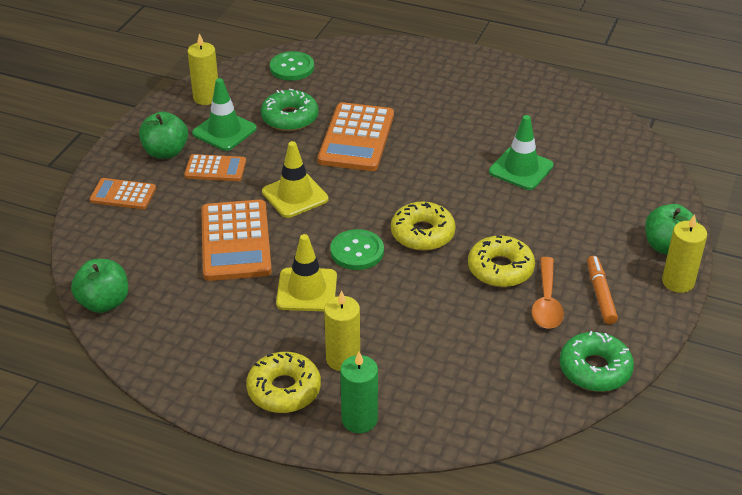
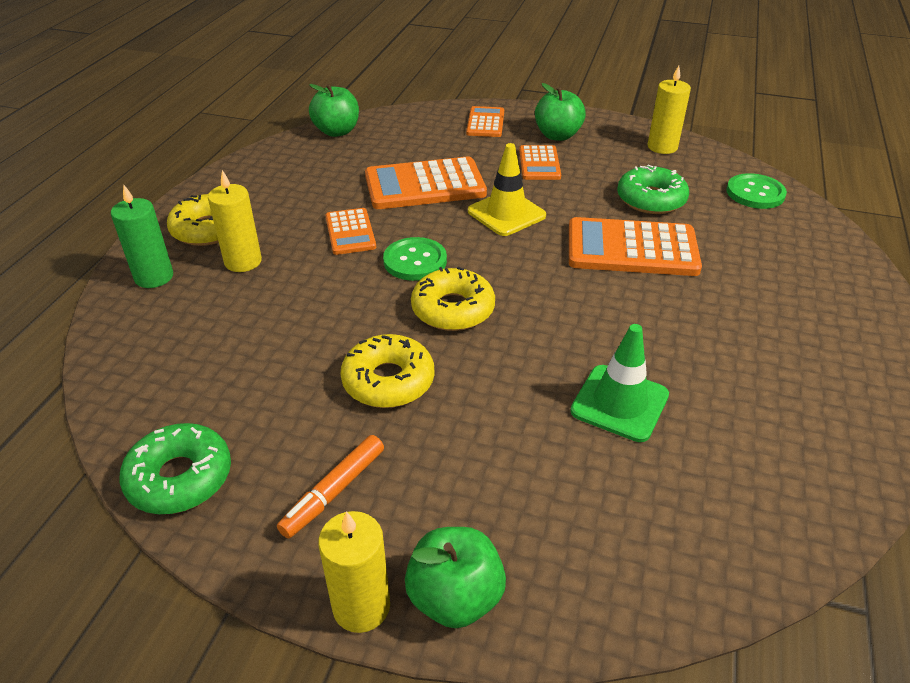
camera: 85 degrees right, 0 degrees up
green traffic cone [192,78,257,151] -> none
yellow traffic cone [276,234,337,311] -> orange calculator [325,208,376,255]
orange spoon [532,257,564,329] -> none
orange marker [587,256,618,324] -> orange marker turned 135 degrees clockwise [277,435,384,539]

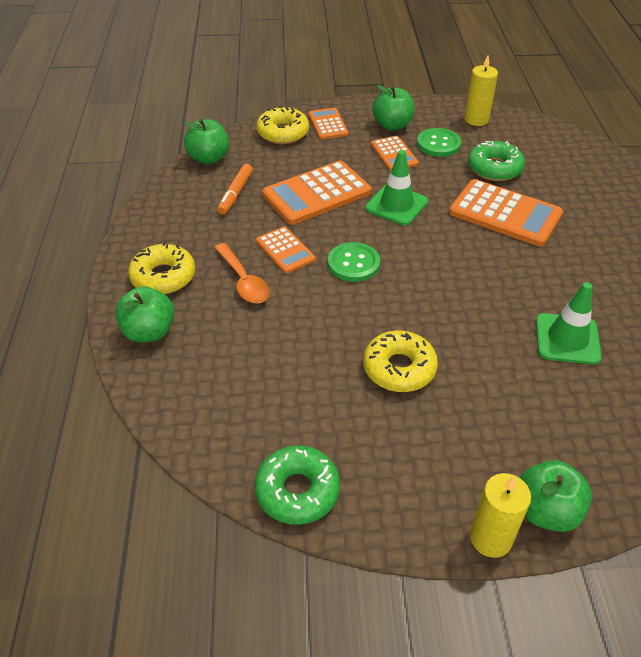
camera: 20 degrees left, 5 degrees up
green candle [111,184,173,288] -> green apple [115,286,174,342]
yellow candle [208,170,262,272] -> none
orange marker [277,435,384,539] -> orange marker moved to [217,164,253,215]
yellow donut [411,267,495,331] -> yellow donut moved to [256,106,309,144]
yellow traffic cone [468,143,546,236] -> green traffic cone [365,150,428,225]
orange calculator [569,217,702,276] -> orange calculator turned 135 degrees counterclockwise [449,179,563,247]
green button [726,173,787,209] -> green button moved to [417,128,461,157]
none -> orange spoon [214,243,270,303]

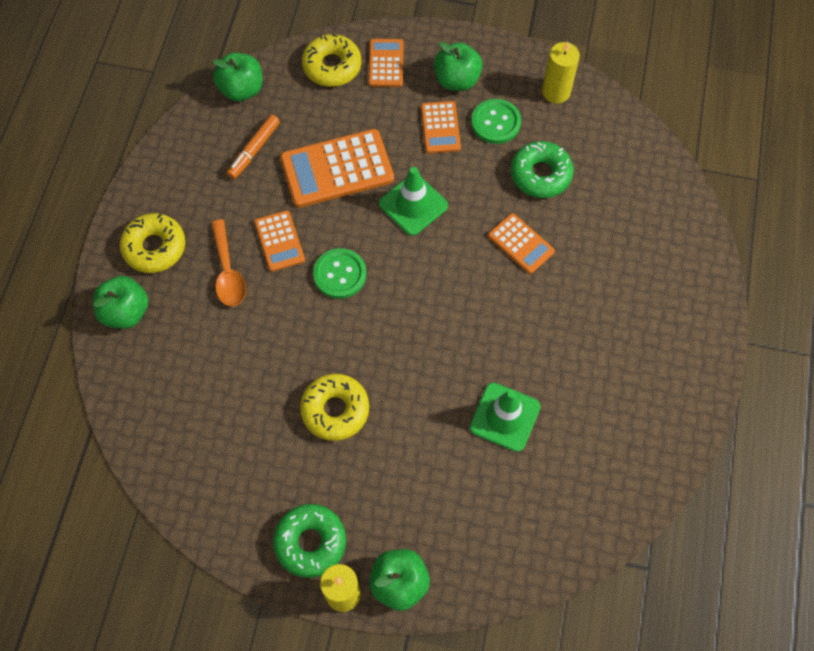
camera: 15 degrees right, 20 degrees up
green donut [254,445,340,525] -> green donut moved to [273,504,346,578]
orange calculator [449,179,563,247] -> orange calculator [488,213,555,274], size x0.57

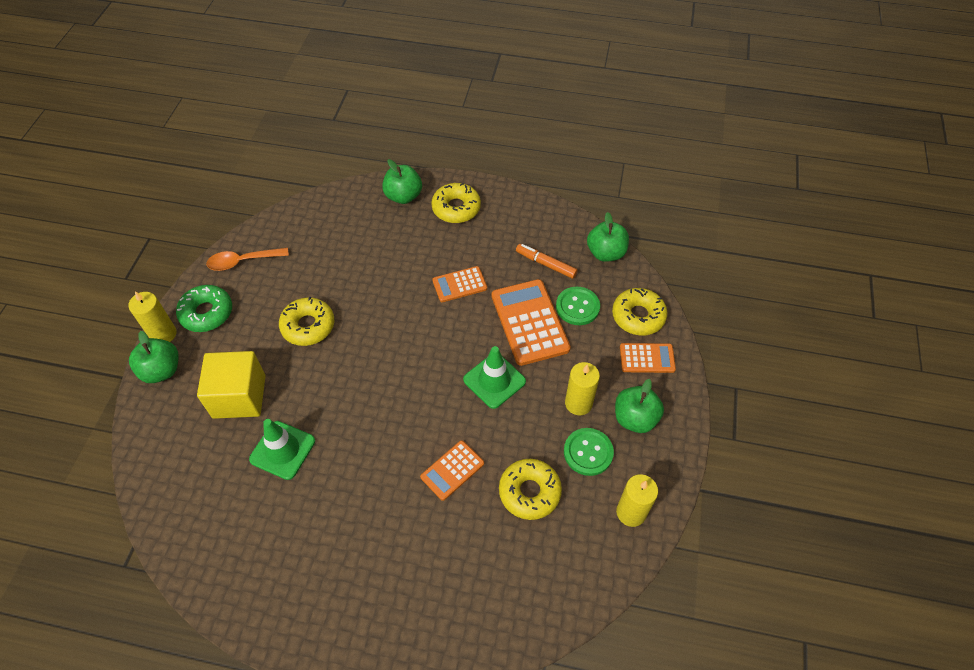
camera: 90 degrees right, 10 degrees down
orange spoon [211,219,246,307] -> orange spoon moved to [206,248,289,271]
green button [313,248,367,299] -> green button moved to [556,287,600,325]
orange calculator [421,101,461,153] -> yellow candle [565,362,600,415]
green donut [511,141,574,198] -> yellow donut [499,459,562,520]
none -> yellow cube [197,351,266,419]

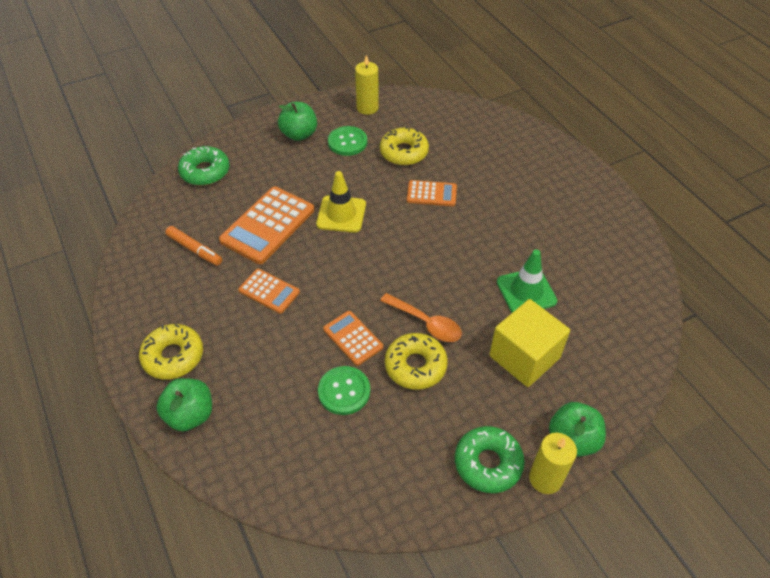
camera: 130 degrees left, 5 degrees down
orange spoon [206,248,289,271] -> orange spoon moved to [380,293,462,342]
green traffic cone [463,346,526,409] -> yellow traffic cone [316,171,366,233]
orange marker [516,244,578,279] -> orange marker turned 45 degrees counterclockwise [165,226,222,266]
green button [556,287,600,325] -> green button moved to [318,366,370,415]
yellow candle [565,362,600,415] -> none
green apple [587,212,629,262] -> none
yellow donut [612,288,668,336] -> green donut [178,146,230,186]
orange calculator [620,343,676,373] -> orange calculator moved to [323,311,383,366]

